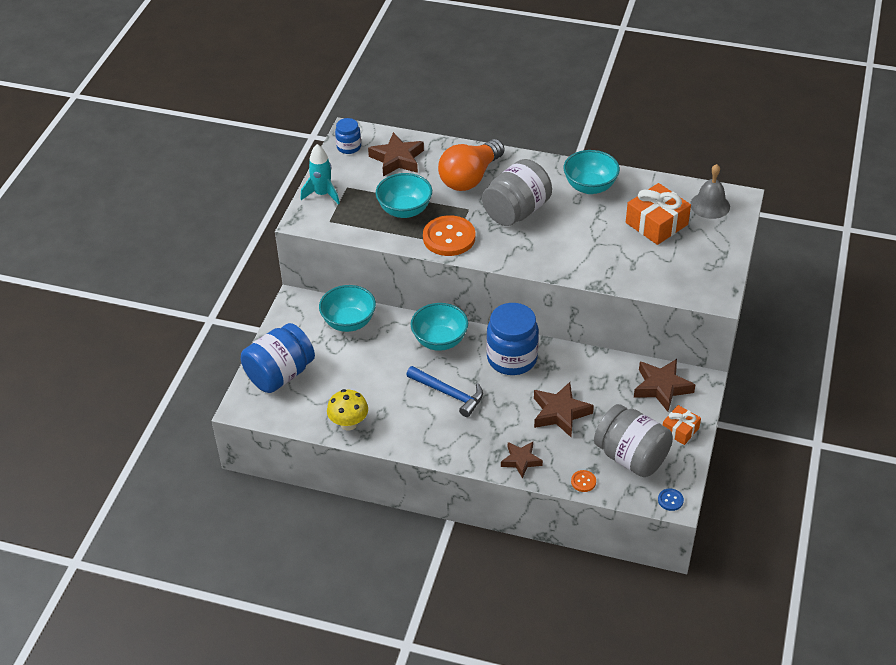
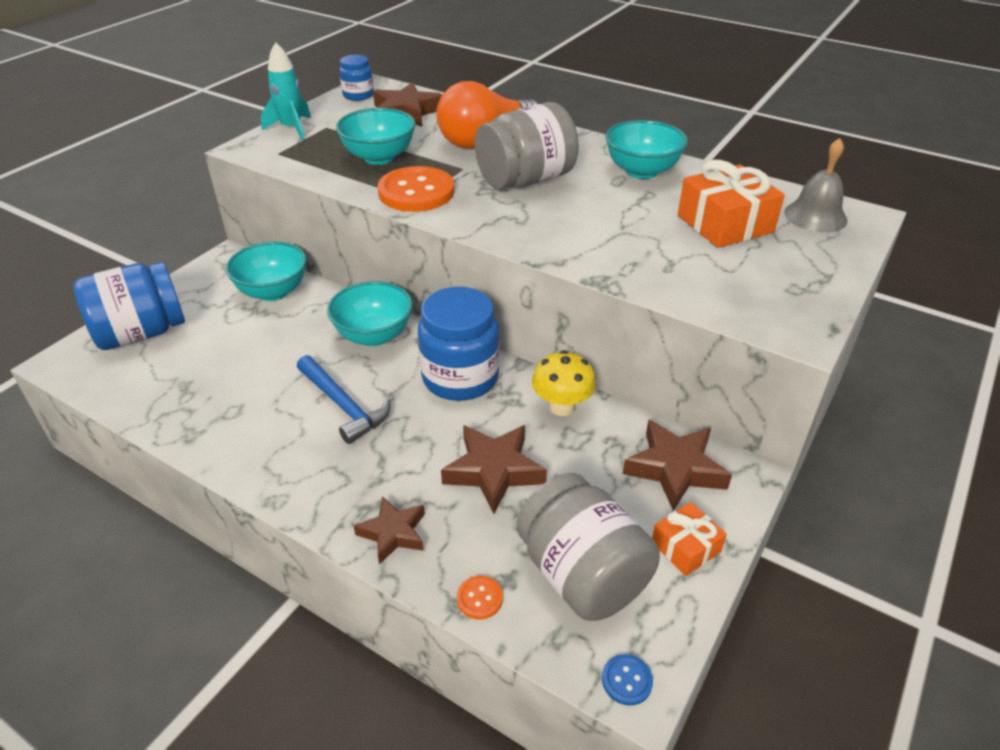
camera: 15 degrees right, 5 degrees down
yellow mushroom [327,389,368,431] -> yellow mushroom moved to [532,350,596,416]

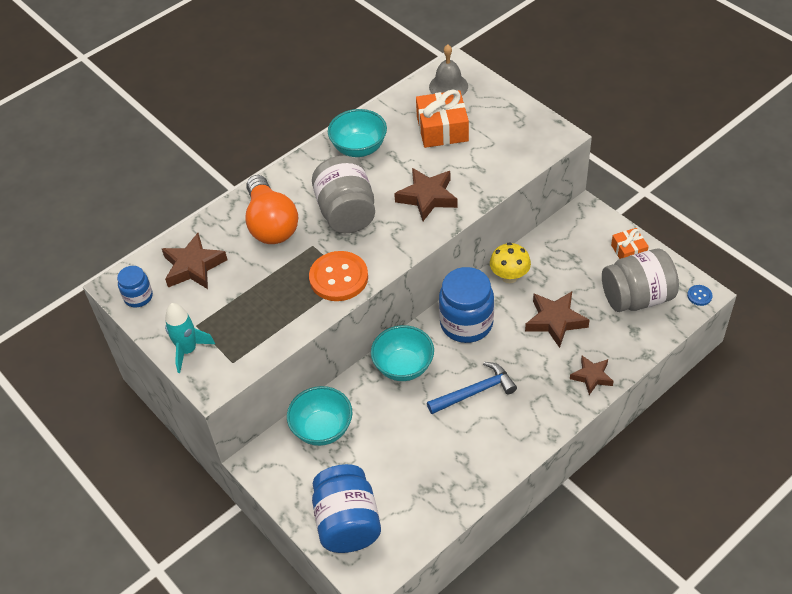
camera: 70 degrees left, 10 degrees up
turquoise bowl [336,108,416,165] -> none
orange button [457,576,503,619] -> none
brown star [623,420,732,511] -> brown star moved to [394,168,458,221]

